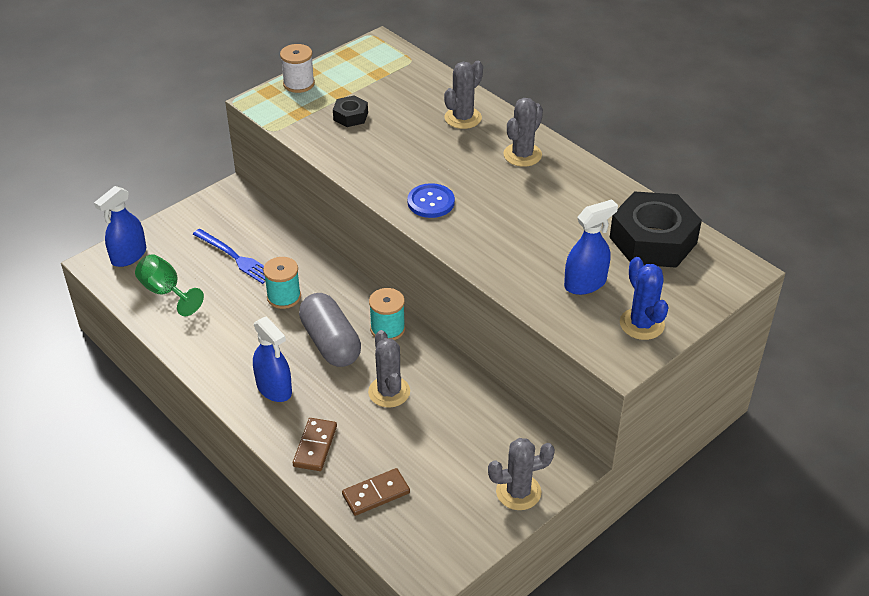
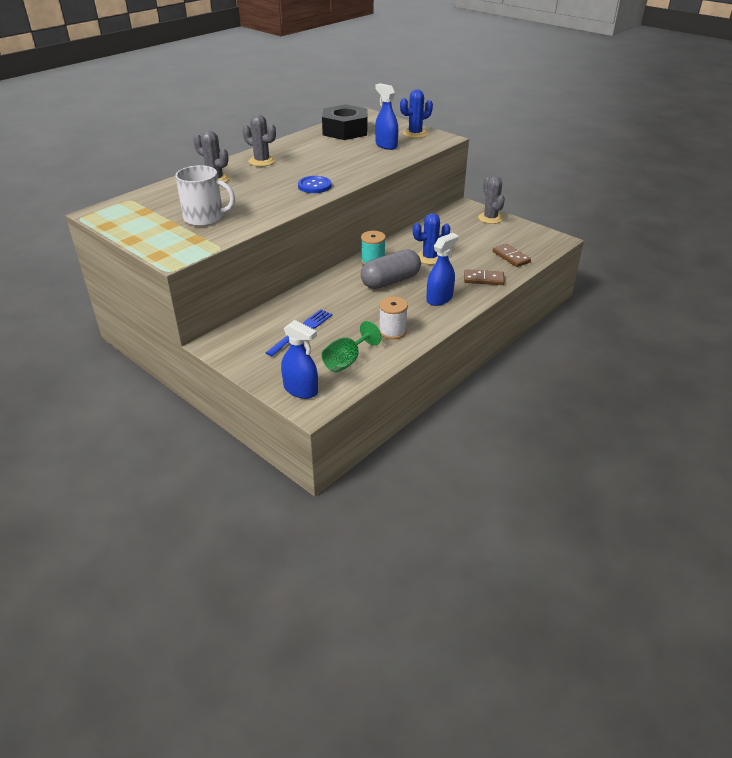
camera: 95 degrees left, 5 degrees down
turquoise spool [263,257,301,309] -> none
white spool [280,44,315,93] -> white spool moved to [379,296,408,339]
black nut [333,96,368,127] -> white mug [176,165,235,226]
grey cactus [368,330,410,408] -> blue cactus [413,213,450,265]

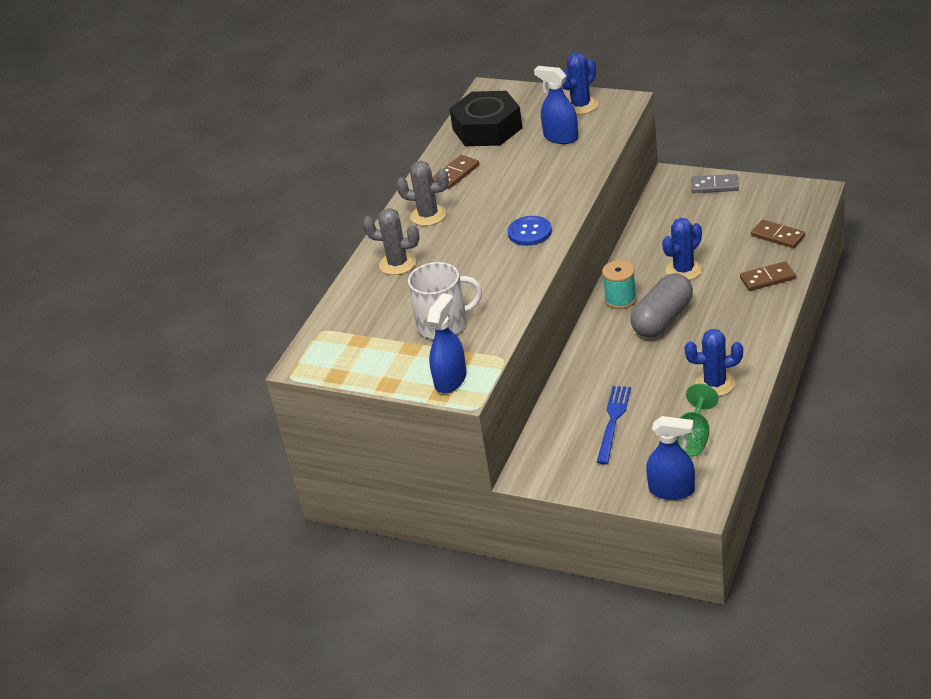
camera: 15 degrees left, 0 degrees up
white spool [379,296,408,339] -> blue cactus [684,329,743,396]
blue spray bottle [426,233,458,306] -> blue spray bottle moved to [427,293,467,393]
grey cactus [478,176,505,224] -> grey domino [691,174,739,193]
none -> brown domino [432,155,479,189]

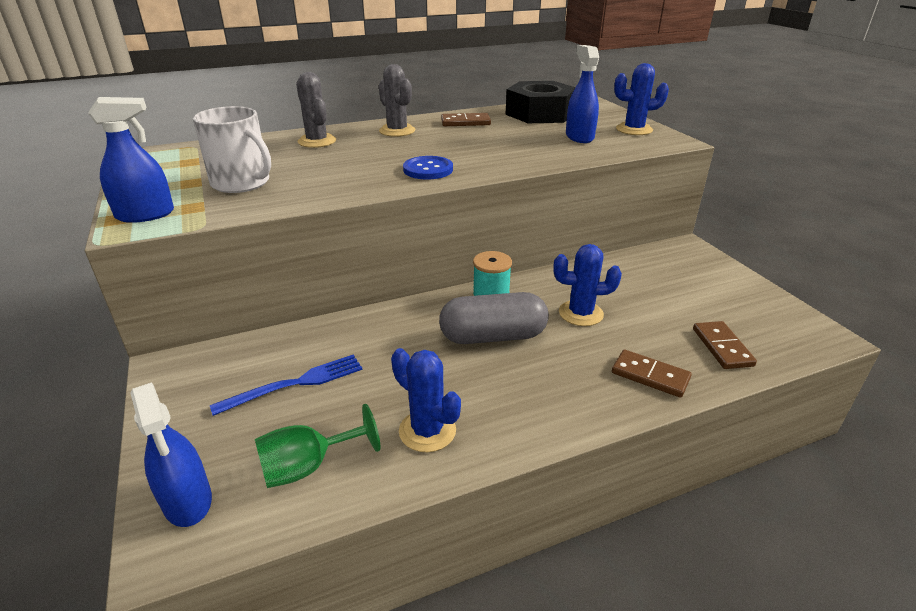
camera: 40 degrees right, 5 degrees down
grey domino [691,174,739,193] -> none

